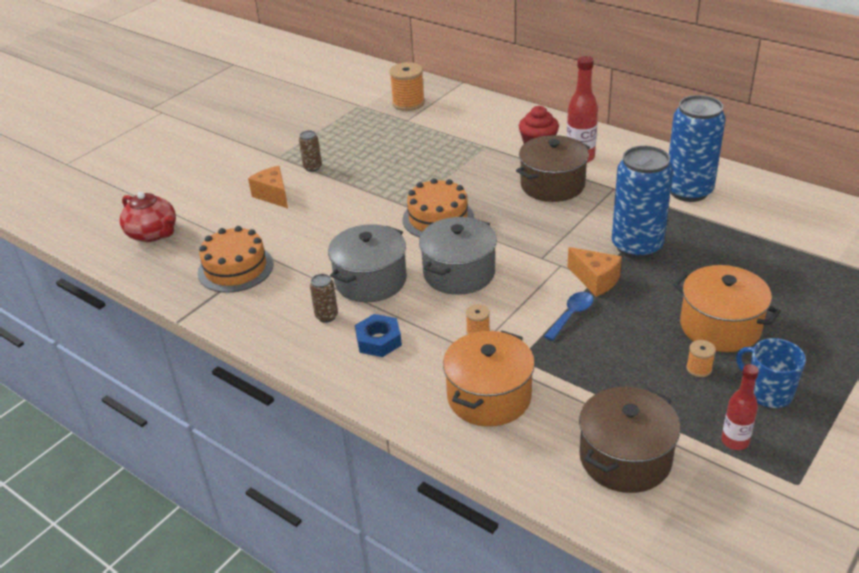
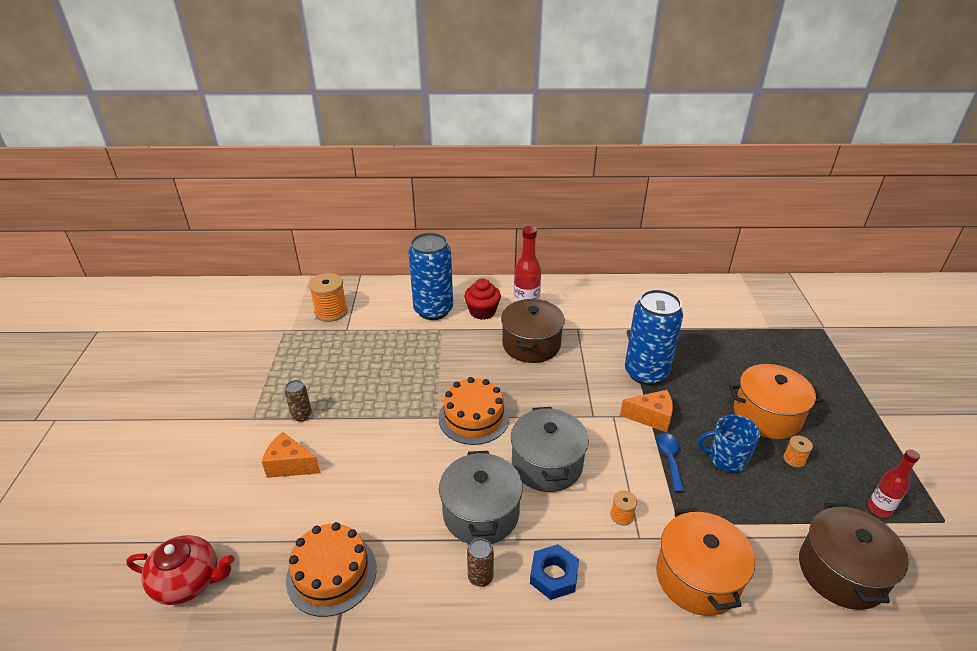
camera: 40 degrees left, 0 degrees up
blue can [669,95,726,202] -> blue can moved to [408,232,453,320]
blue mug [736,338,806,408] -> blue mug moved to [698,415,760,472]

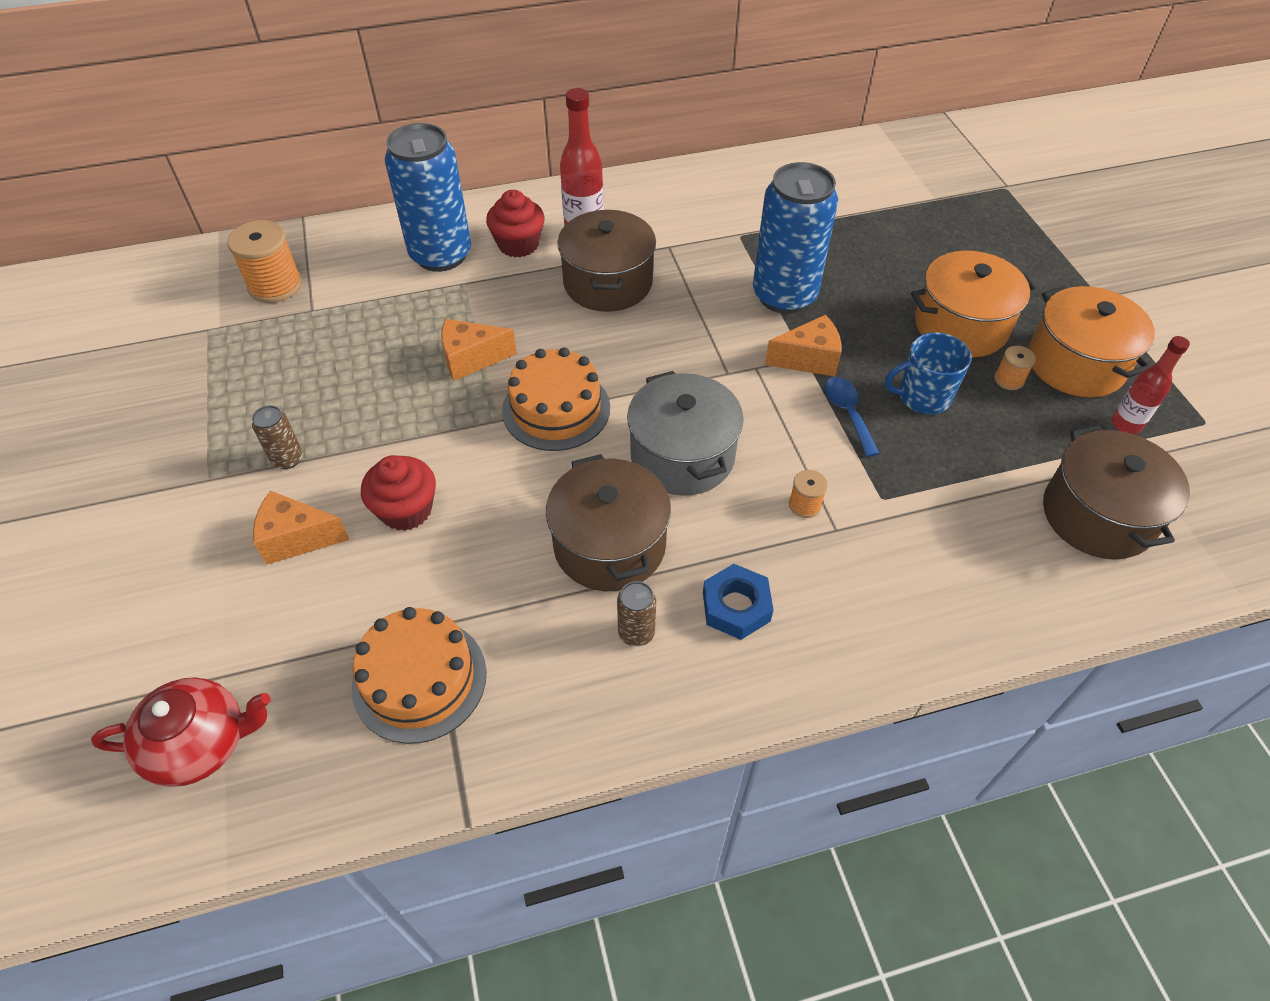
camera: 15 degrees left, 15 degrees up
grey pot [439,451,523,544] -> brown pot [546,454,671,591]
orange pot [656,507,755,616] -> orange pot moved to [1028,286,1155,398]
none -> red cupcake [361,455,436,531]
none -> orange cheese [441,319,517,381]

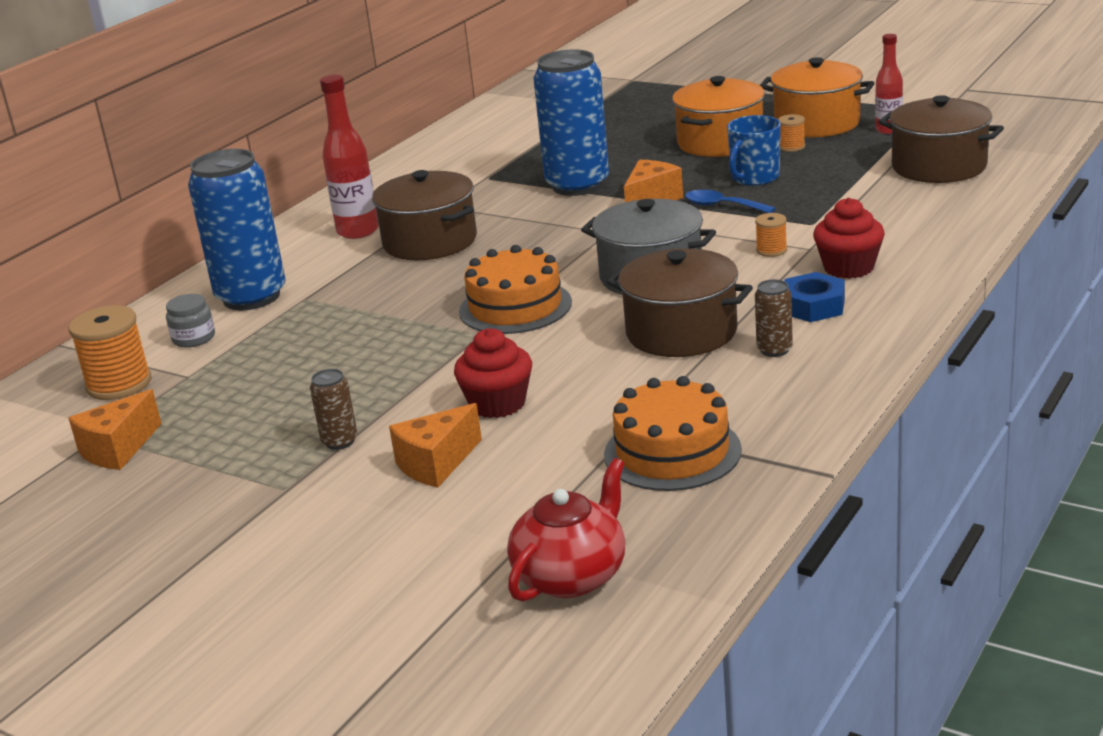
camera: 40 degrees left, 25 degrees down
orange cheese [441,319,517,381] -> orange cheese moved to [68,389,162,470]
red cupcake [486,190,545,257] -> red cupcake moved to [813,198,885,279]
none -> grey jar [166,294,215,348]

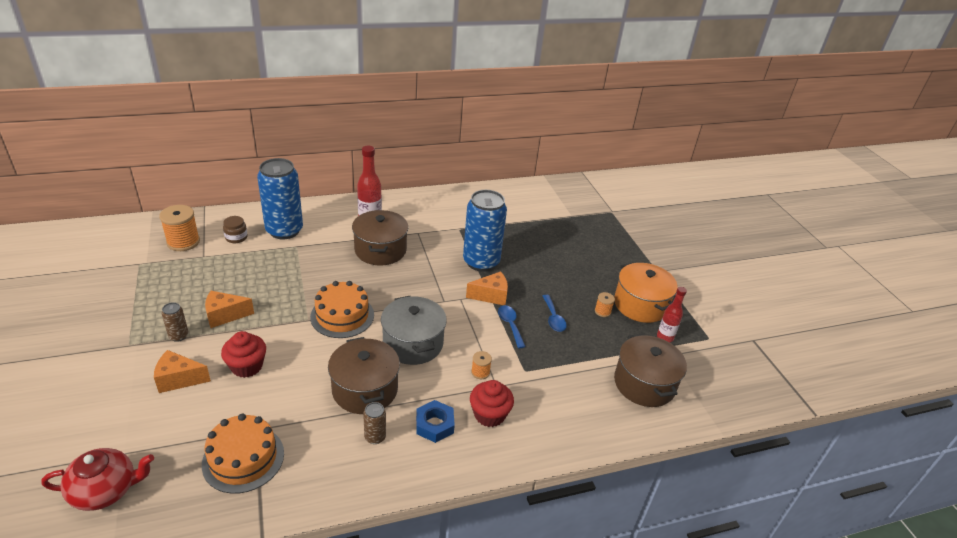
camera: 35 degrees right, 10 degrees up
orange cheese [68,389,162,470] -> orange cheese moved to [205,291,254,328]
grey jar [166,294,215,348] -> brown jar [223,216,248,243]
orange pot [672,76,765,157] -> none
blue mug [727,115,781,186] -> blue spoon [543,295,567,332]

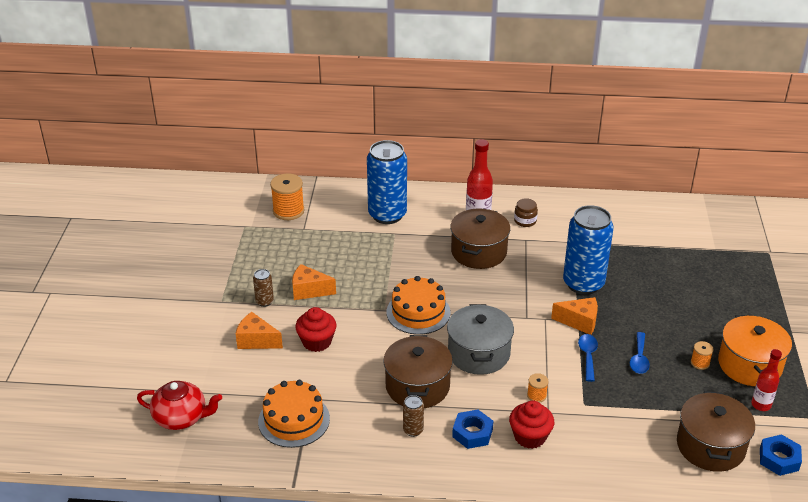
camera: 25 degrees right, 0 degrees up
brown jar [223,216,248,243] -> brown jar moved to [514,198,538,227]
none -> blue nut [760,434,802,476]

